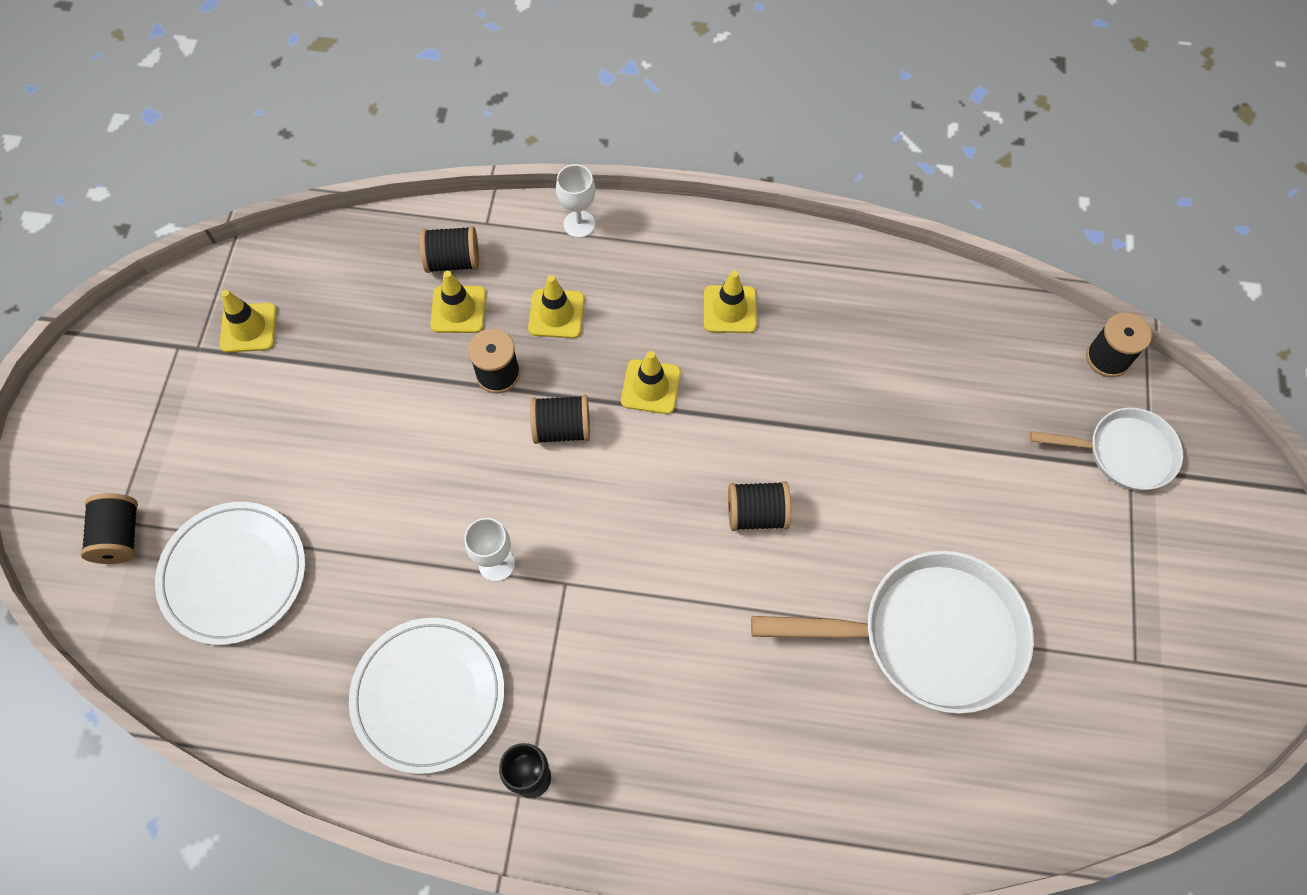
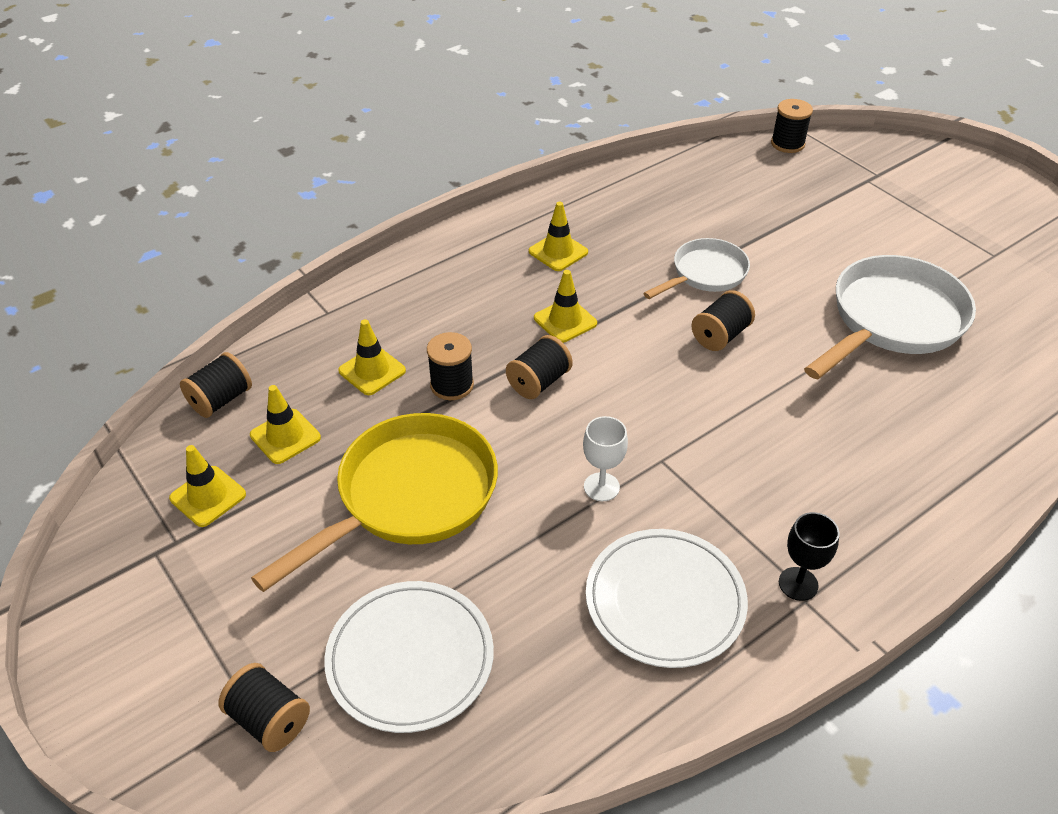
camera: 45 degrees left, 20 degrees down
black spool [420,226,479,273] -> black spool moved to [180,352,252,418]
yellow traffic cone [528,275,585,338] -> yellow traffic cone moved to [250,385,321,464]
white goblet [556,164,595,238] -> none
white pan [1030,408,1183,490] -> white pan moved to [643,238,750,299]
none -> yellow pan [251,413,498,592]

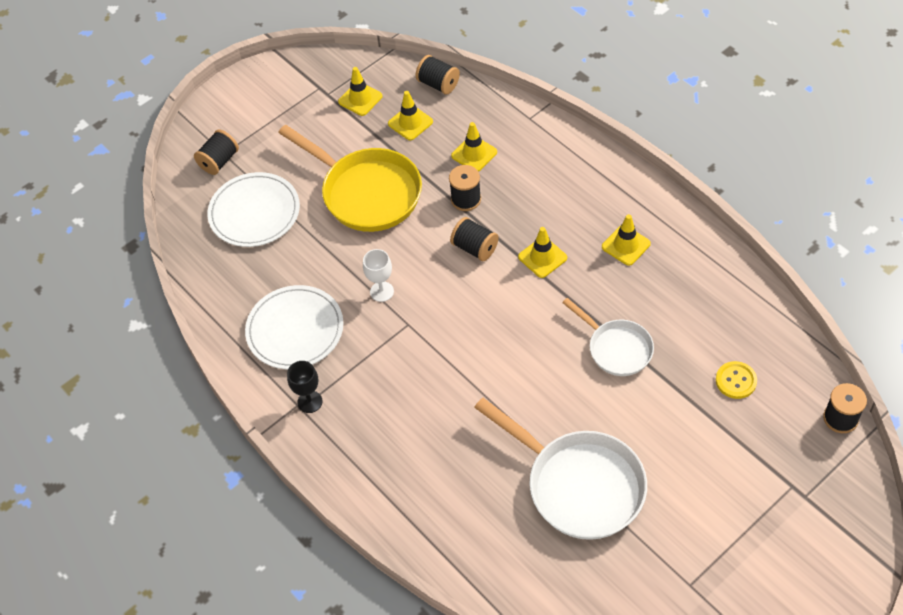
camera: 90 degrees right, 10 degrees up
black spool [691,290,755,351] -> none
none -> yellow button [716,361,757,399]

